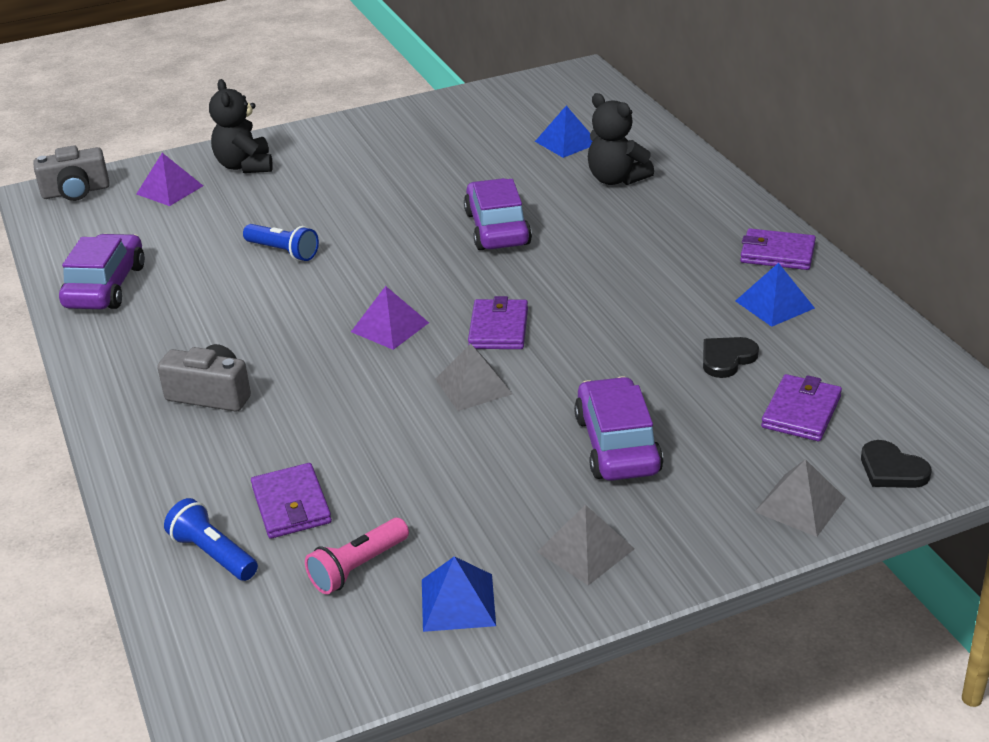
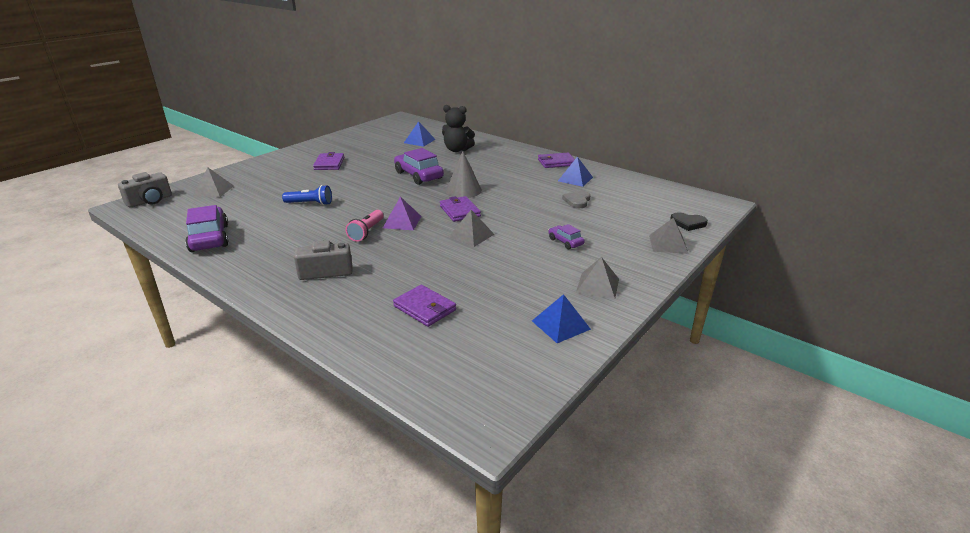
camera: 30 degrees left, 5 degrees down
purple pyramid [137,153,203,206] -> grey pyramid [193,167,234,197]
blue flashlight [164,498,258,581] -> none
black teddy bear [209,79,273,173] -> none
pink flashlight [305,518,409,594] -> pink flashlight moved to [346,210,383,242]
purple car [574,377,663,481] -> purple car [549,224,585,249], size x0.52
black heart [703,337,759,378] -> grey heart [562,191,590,208]
purple wallet [761,374,842,441] -> purple wallet moved to [313,152,344,170]
none -> grey cone [446,151,482,198]

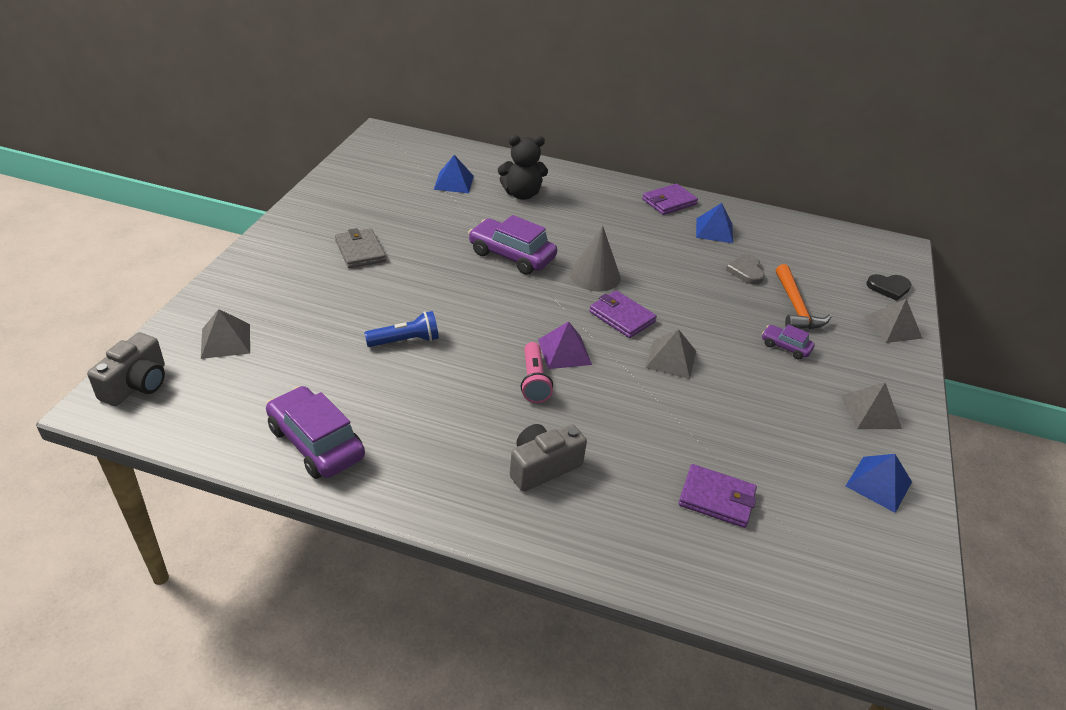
camera: 25 degrees left, 10 degrees up
purple wallet [313,152,344,170] -> grey wallet [335,228,386,268]
none -> orange hammer [776,264,831,329]

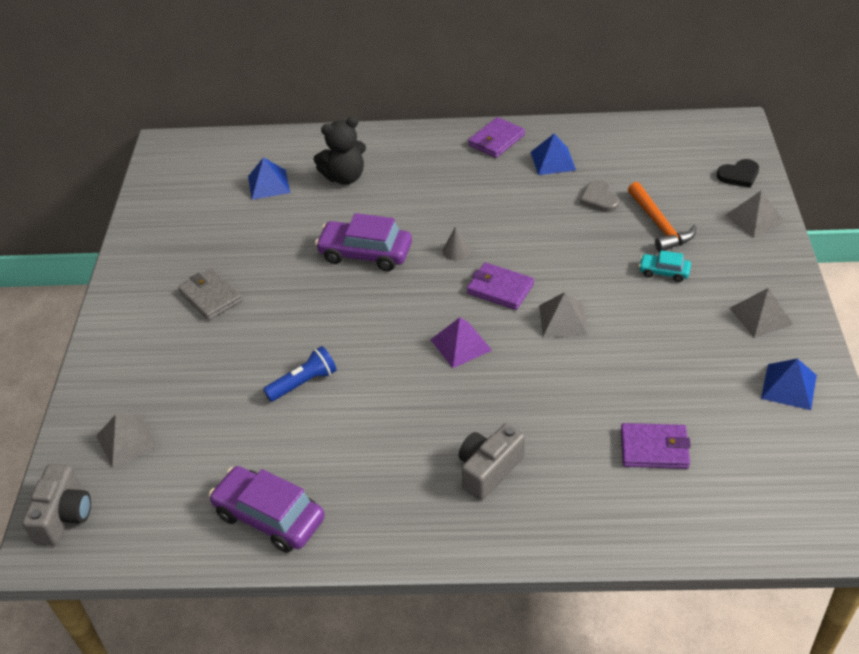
camera: 10 degrees left, 5 degrees up
pink flashlight [521,342,553,403] -> none
grey cone [570,226,621,292] -> grey cone [443,226,471,261], size x0.53
purple car [762,324,815,359] -> turquoise car [639,250,691,282]

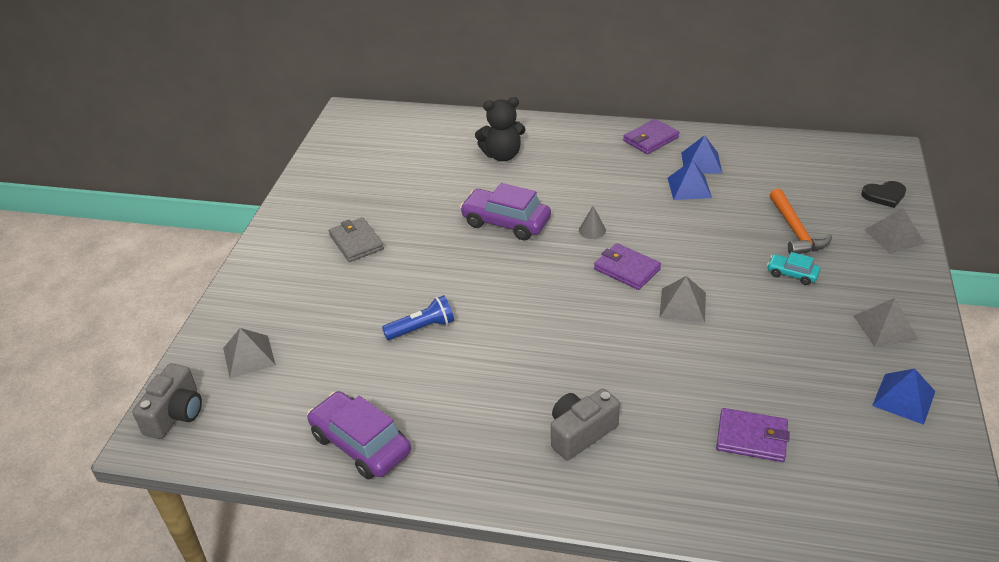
camera: 10 degrees right, 5 degrees down
blue pyramid [248,157,290,200] -> blue pyramid moved to [668,160,712,200]
purple pyramid [431,317,492,368] -> none
grey heart [580,180,619,212] -> none

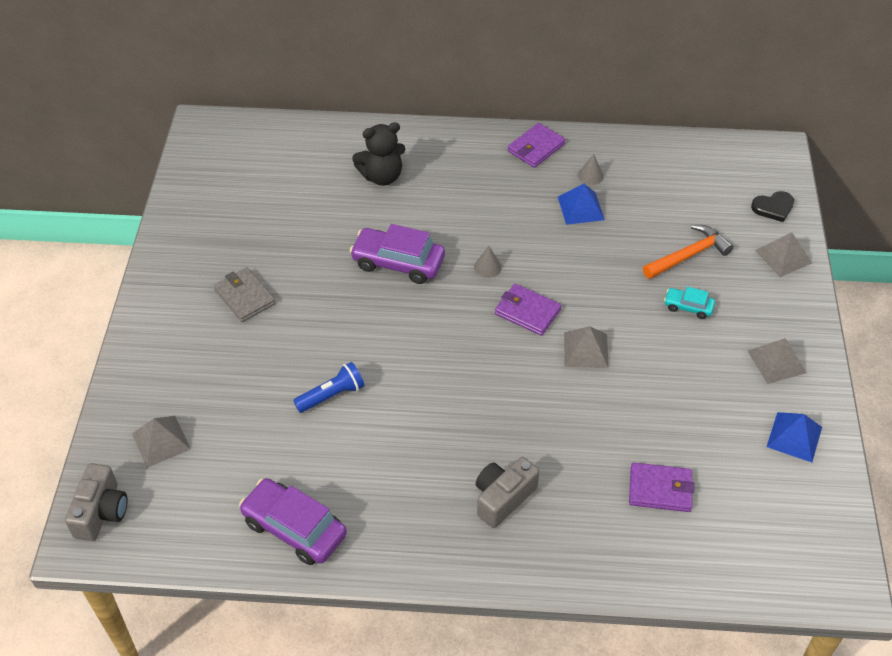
camera: 10 degrees left, 10 degrees up
blue pyramid [681,135,722,174] -> grey cone [578,154,604,185]
orange hammer [770,189,832,254] -> orange hammer turned 105 degrees counterclockwise [643,225,734,279]

